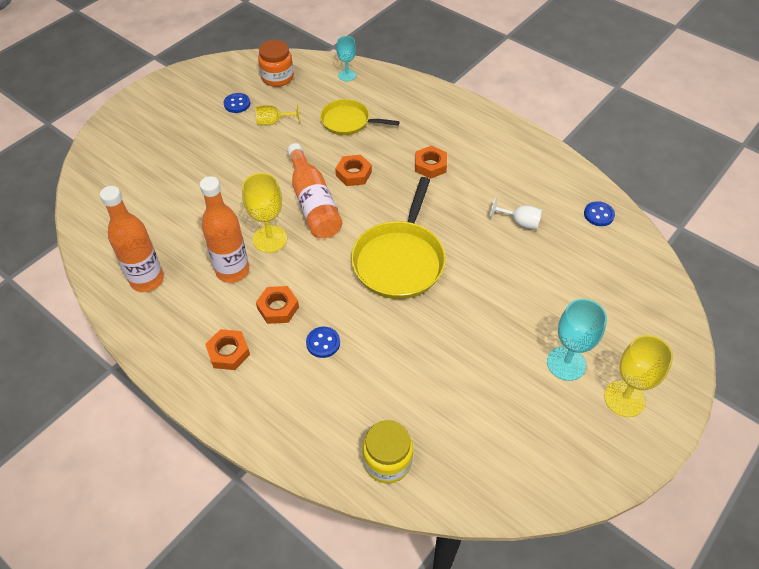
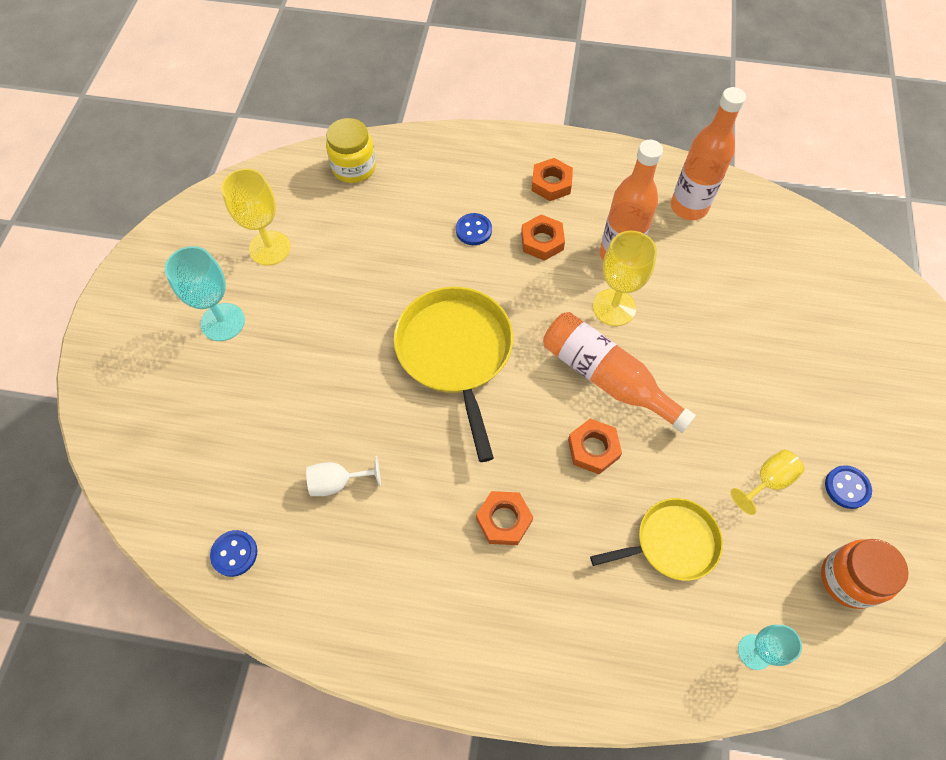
camera: 150 degrees right, 10 degrees up
yellow goblet [604,335,673,417] -> yellow goblet moved to [221,168,291,266]

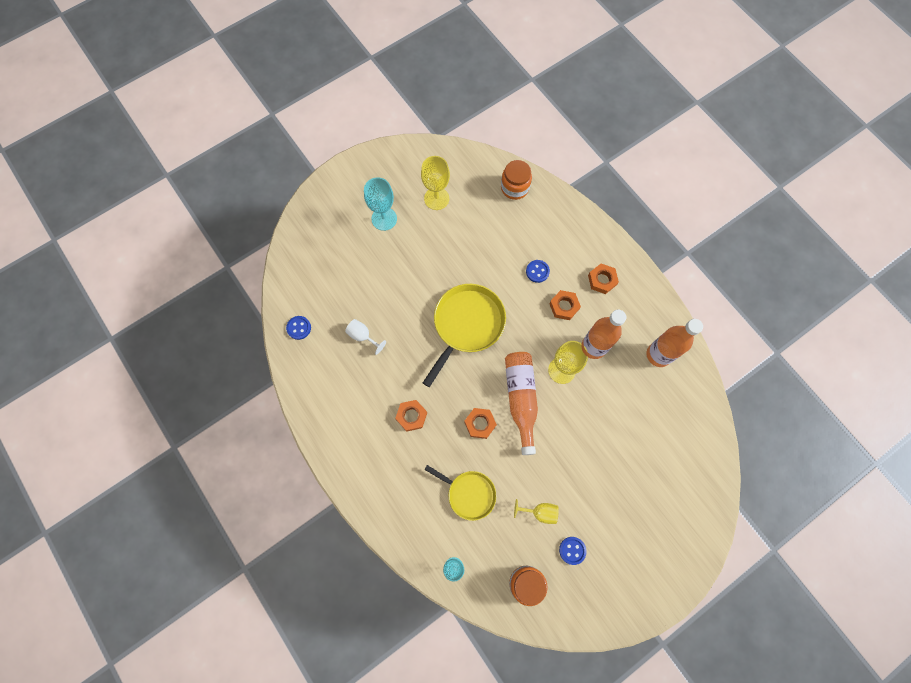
camera: 45 degrees right, 10 degrees up
yellow jar [326,118,376,183] -> orange jar [501,160,532,200]

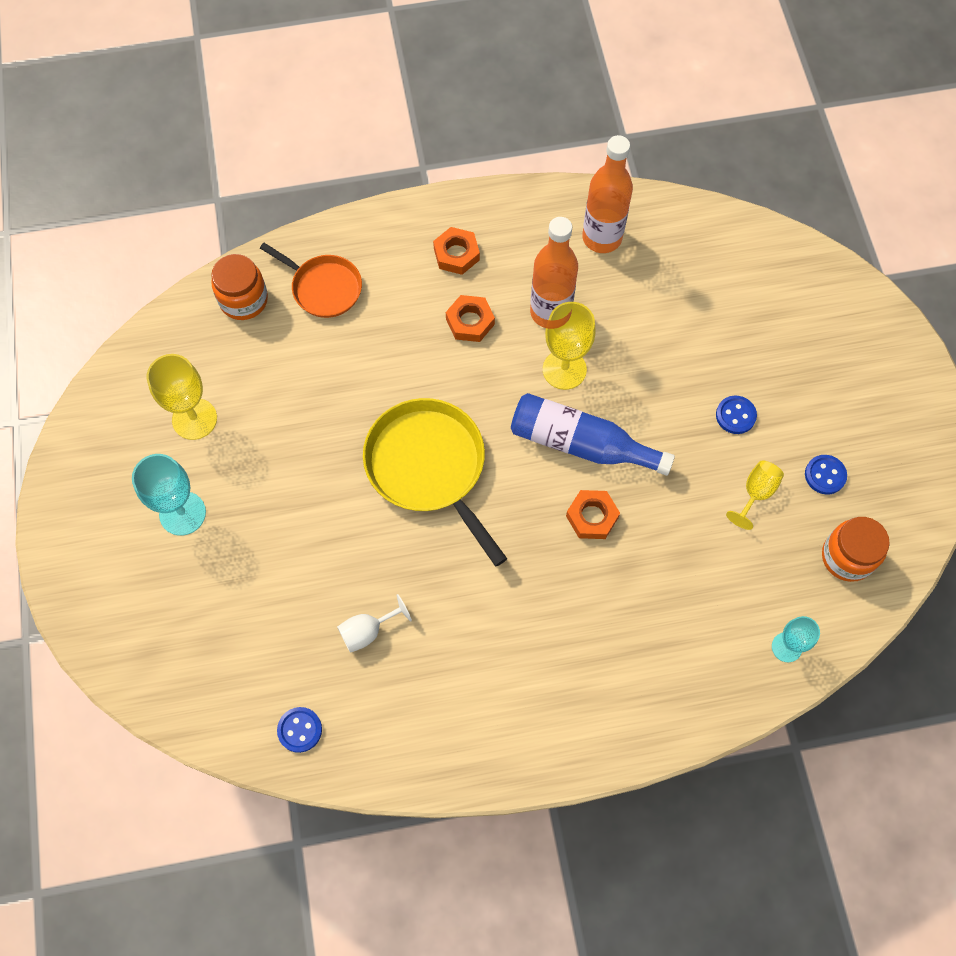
camera: 65 degrees left, 5 degrees down
orange nut [395,400,427,432] -> none
yellow pan [424,465,496,521] -> none
orange bottle [505,352,538,455] -> blue bottle [511,393,675,476]
blue button [526,260,550,283] -> blue button moved to [716,396,757,434]
none -> orange pan [260,243,362,318]

